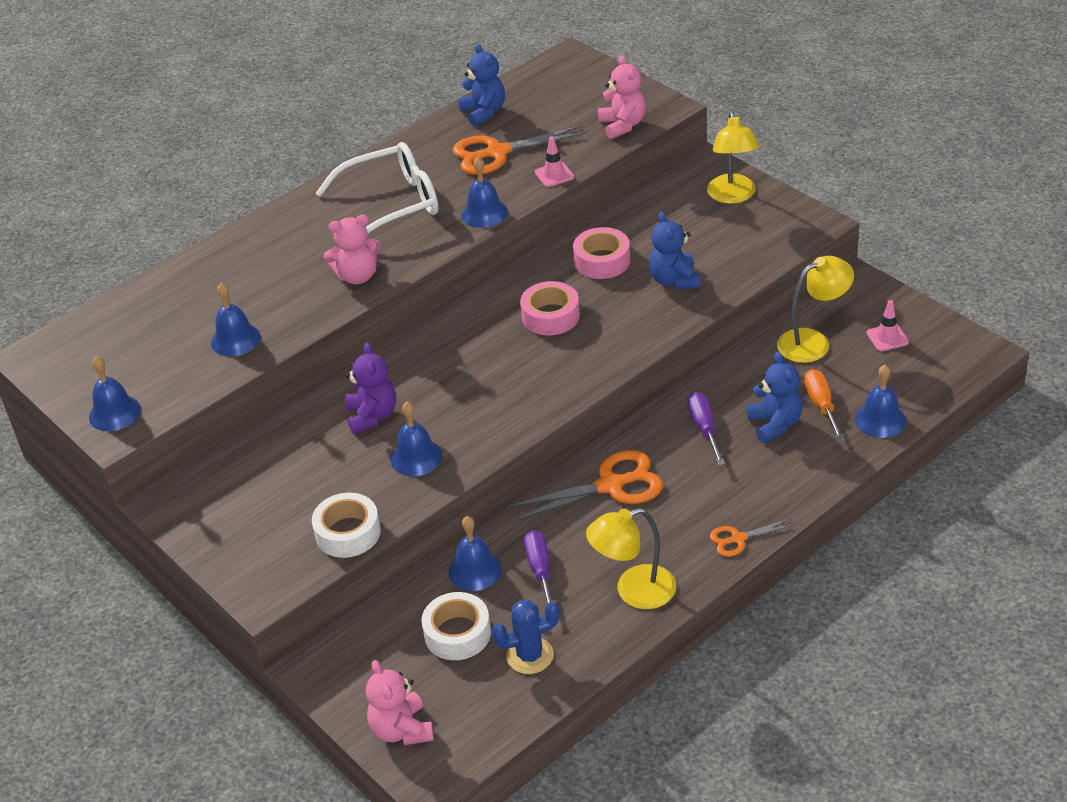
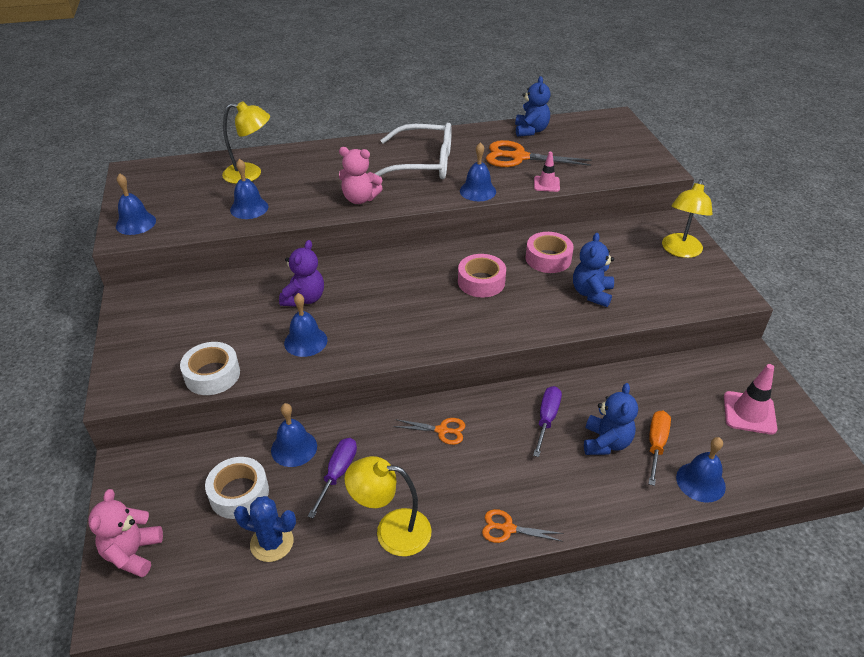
camera: 25 degrees right, 0 degrees up
orange scissors [507,450,663,522] -> orange scissors [393,418,465,445], size x0.53
pink teddy bear [598,55,646,139] -> none
yellow lamp [777,256,854,363] -> yellow lamp moved to [222,101,270,184]
pink traffic cone [867,300,909,351] -> pink traffic cone [724,364,777,434], size x1.55

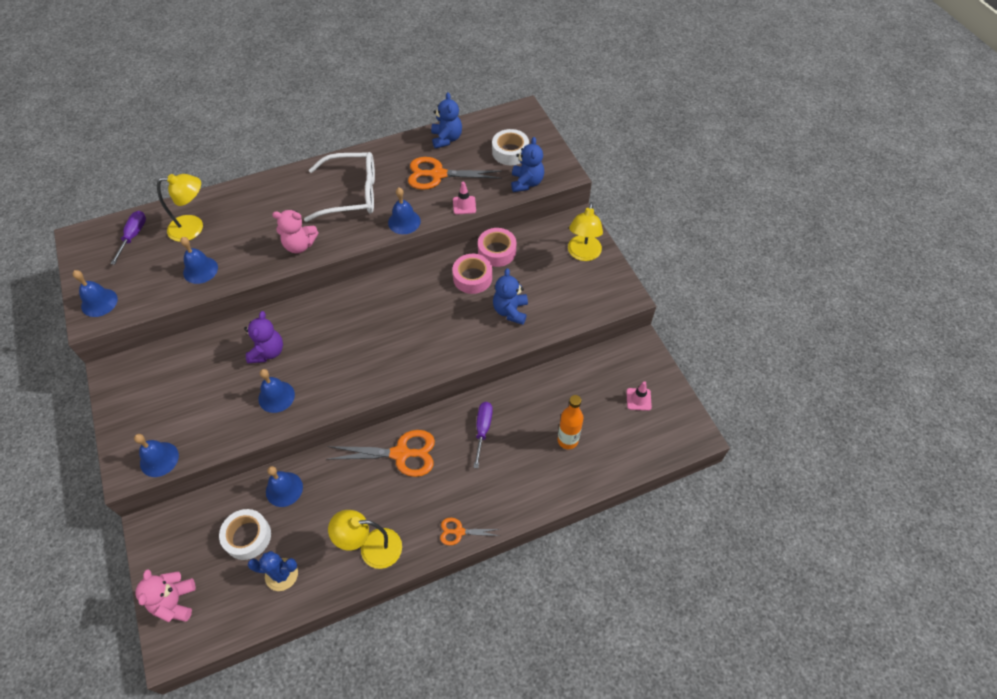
camera: 10 degrees left, 15 degrees up
white tape [180,342,240,395] -> white tape moved to [492,129,529,165]
purple screwdriver [307,438,357,519] -> purple screwdriver moved to [110,211,146,265]
orange scissors [393,418,465,445] -> orange scissors [326,430,435,477], size x1.89
pink tape [458,254,506,298] -> pink tape moved to [478,228,516,267]
blue teddy bear [584,383,638,455] -> blue teddy bear moved to [511,137,544,192]
orange screwdriver [648,410,671,486] -> orange bottle [558,395,583,449]
blue bell [676,437,726,502] -> blue bell moved to [134,434,179,477]
pink traffic cone [724,364,777,434] -> pink traffic cone [626,381,652,411], size x0.64

